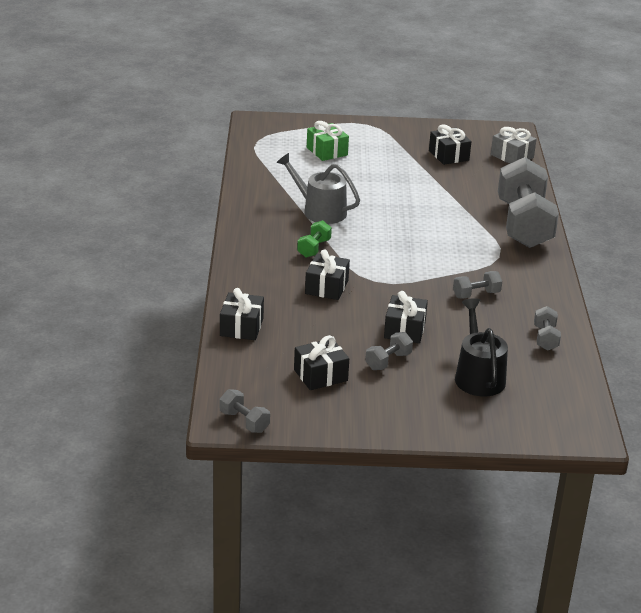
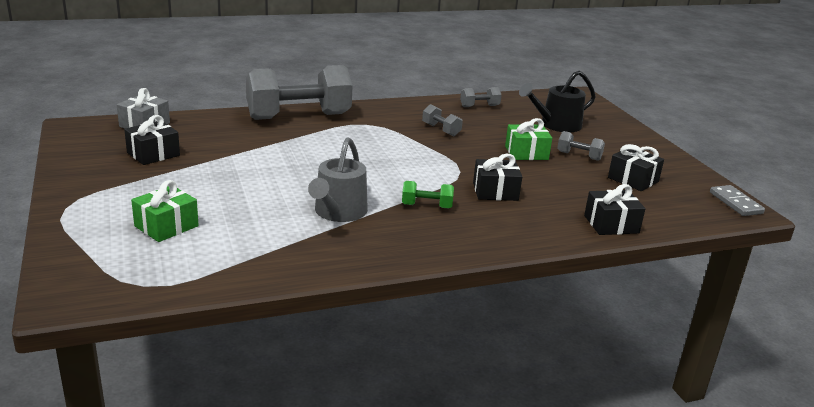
camera: 110 degrees left, 5 degrees down
grey dumbbell [220,389,270,433] -> grey domino [710,185,765,216]
black gift [384,291,428,343] -> green gift [505,118,552,160]

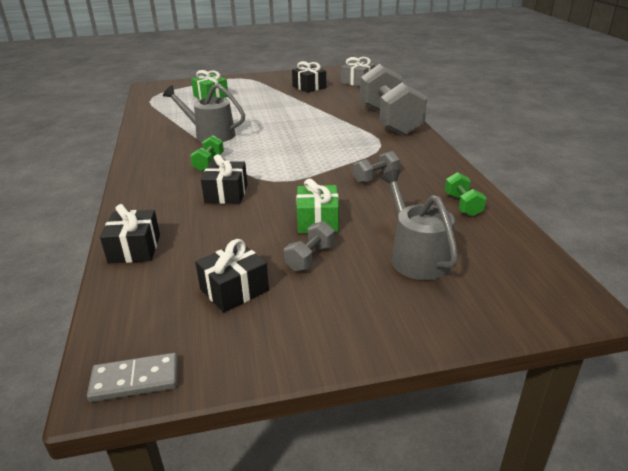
camera: 100 degrees right, 5 degrees up
grey dumbbell [460,87,502,107] -> green dumbbell [445,172,486,217]
black watering can [519,71,596,132] -> grey watering can [380,169,458,280]

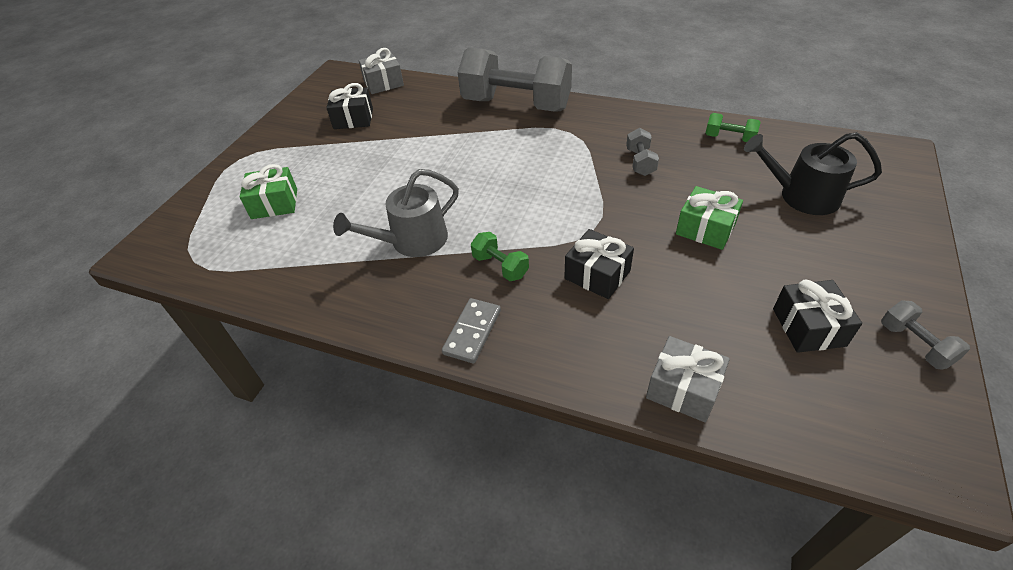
camera: 55 degrees left, 15 degrees up
grey domino [87,353,178,402] -> grey domino moved to [442,298,501,363]
black gift [100,204,160,263] -> grey gift [646,336,730,423]
grey dumbbell [284,221,335,272] -> grey dumbbell moved to [881,301,970,370]
grey watering can [380,169,458,280] -> black watering can [744,132,882,215]

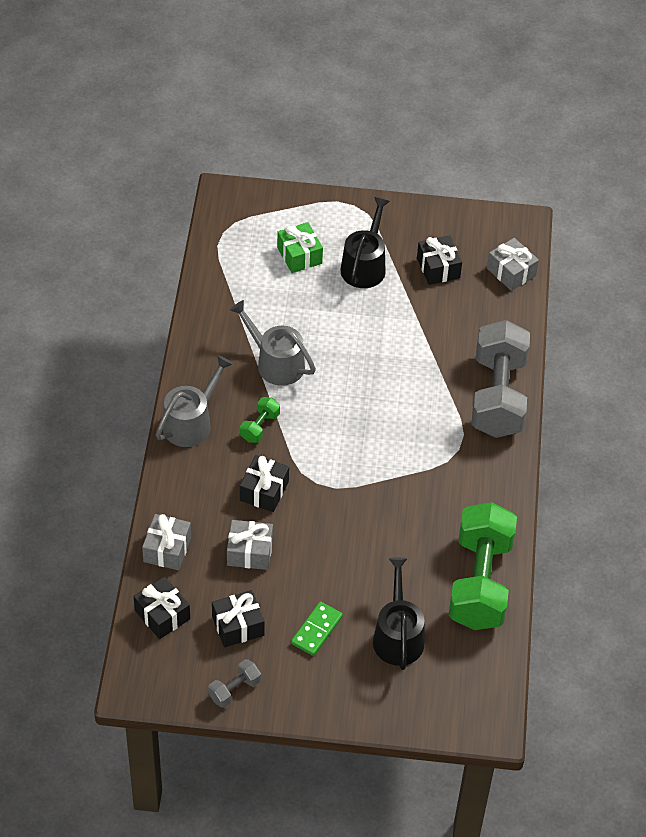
camera: 70 degrees right, 5 degrees up
grey domino [442,298,501,363] -> grey watering can [156,355,233,447]
grey dumbbell [626,128,659,176] -> none
green gift [676,186,743,250] -> none
green dumbbell [706,113,761,142] -> green dumbbell [448,502,517,630], size x2.41
none -> black gift [134,576,190,639]
none -> grey gift [227,520,273,570]
none -> green domino [291,602,343,656]
none -> black watering can [341,197,390,288]

